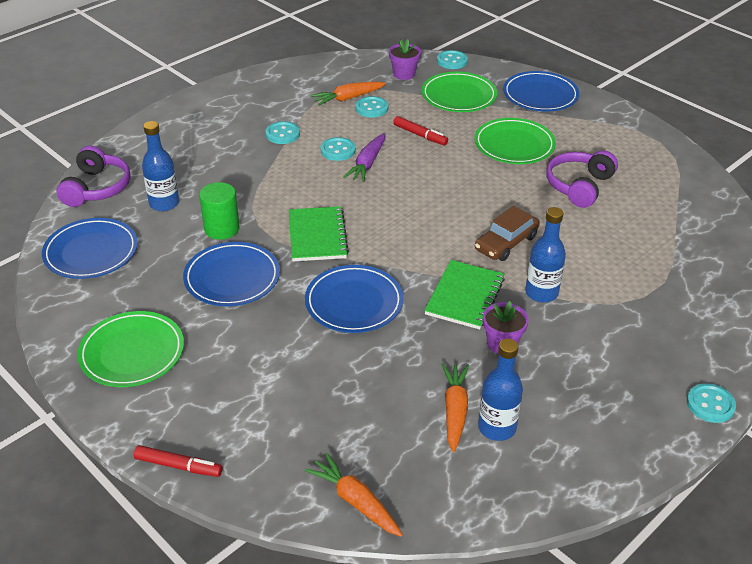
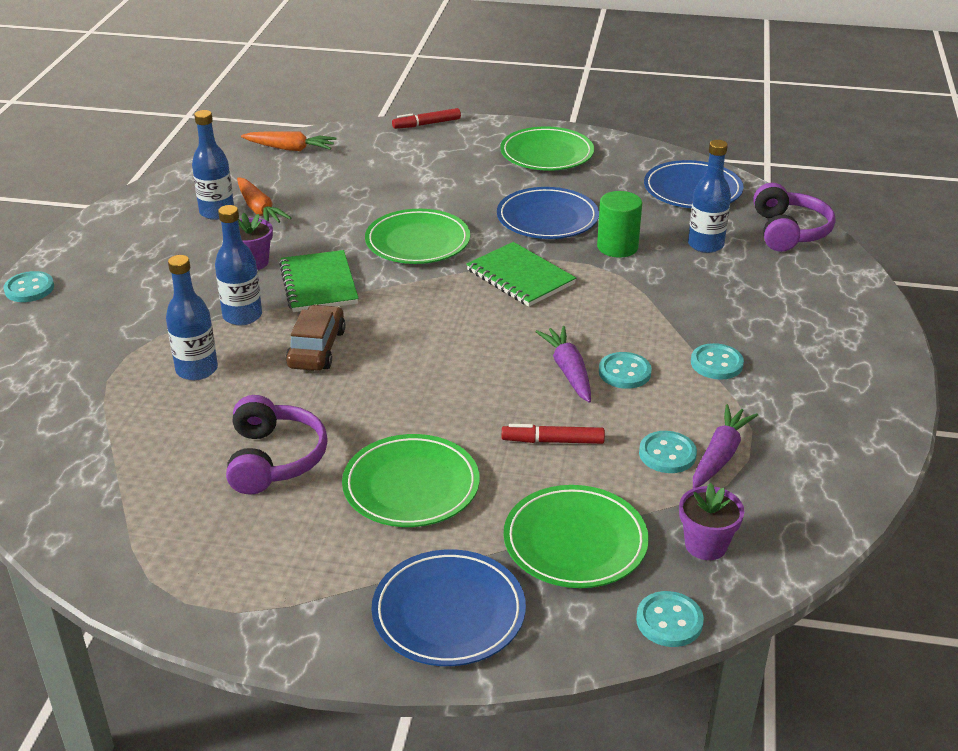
camera: 145 degrees right, 5 degrees down
purple headphones [56,146,131,207] -> purple headphones turned 150 degrees counterclockwise [753,183,835,252]
blue plate [305,265,404,333] -> green plate [365,209,470,264]
orange carrot [311,82,386,106] -> purple carrot [693,404,758,488]
none -> blue bottle [166,255,218,380]

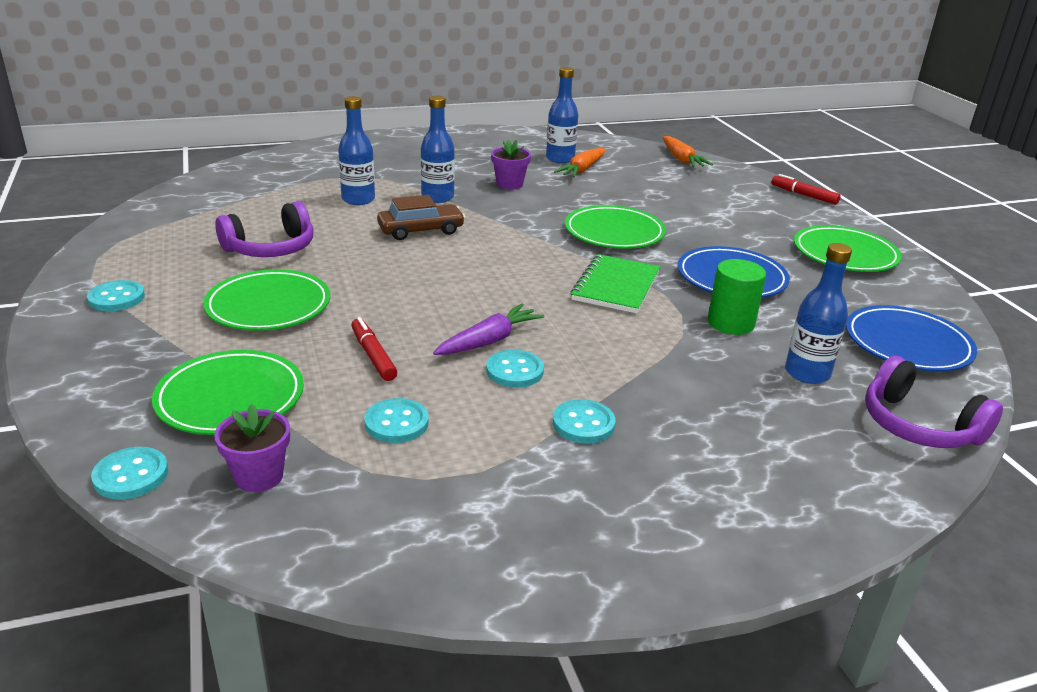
camera: 60 degrees right, 5 degrees down
turquoise button [4,271,54,302] -> turquoise button moved to [87,280,145,311]
green notebook [279,250,359,312] -> none
blue plate [371,550,526,666] -> none
purple carrot [693,404,758,488] -> none
purple headphones [753,183,835,252] -> purple headphones turned 75 degrees clockwise [865,356,1003,448]

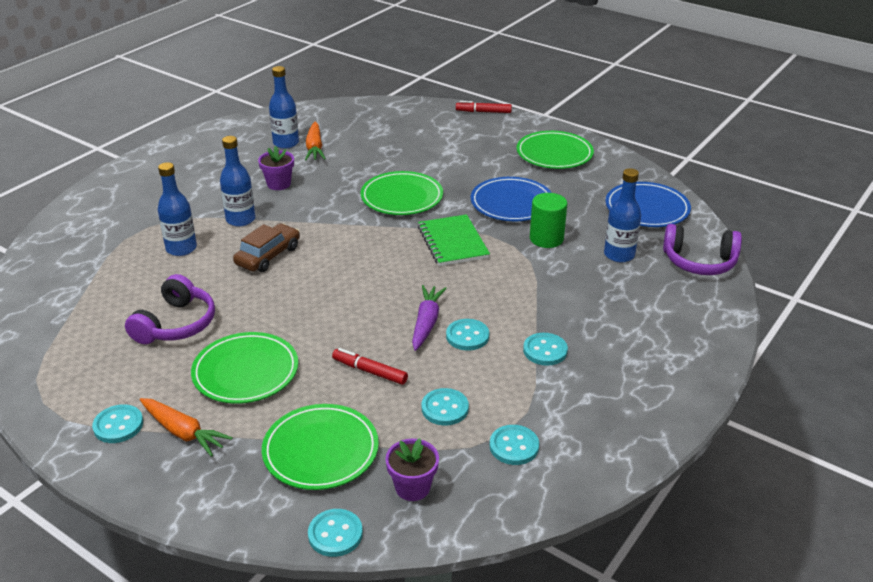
camera: 35 degrees left, 5 degrees up
orange carrot [663,136,713,167] -> orange carrot moved to [140,398,233,457]
none -> turquoise button [490,425,539,465]

